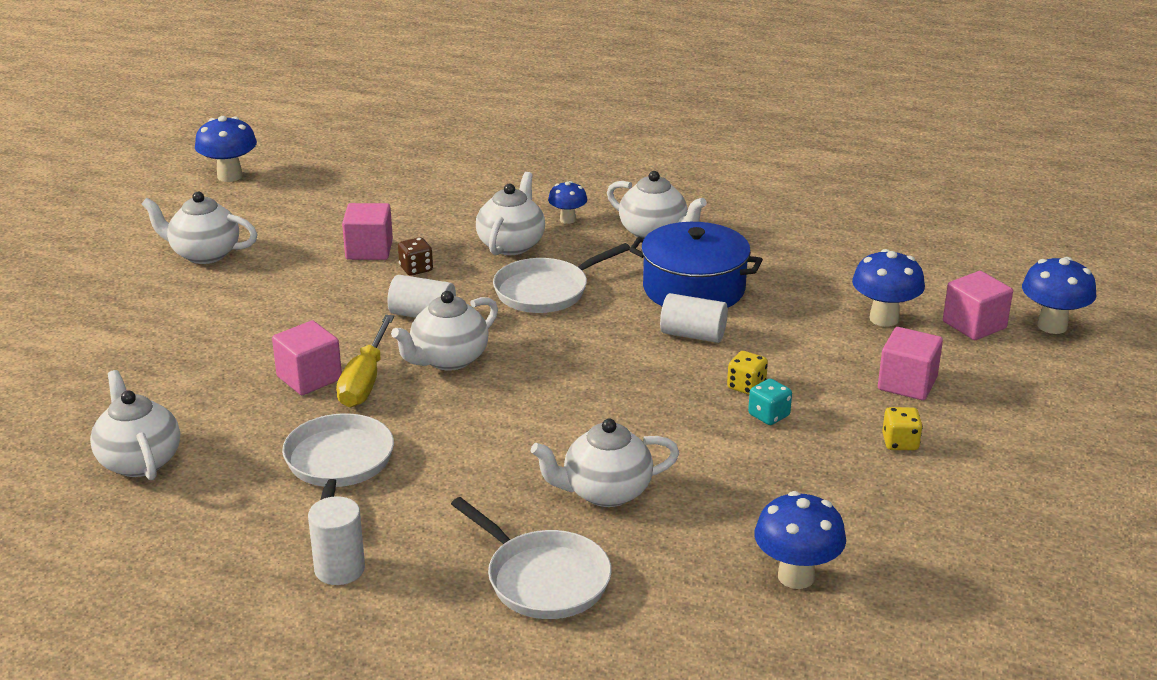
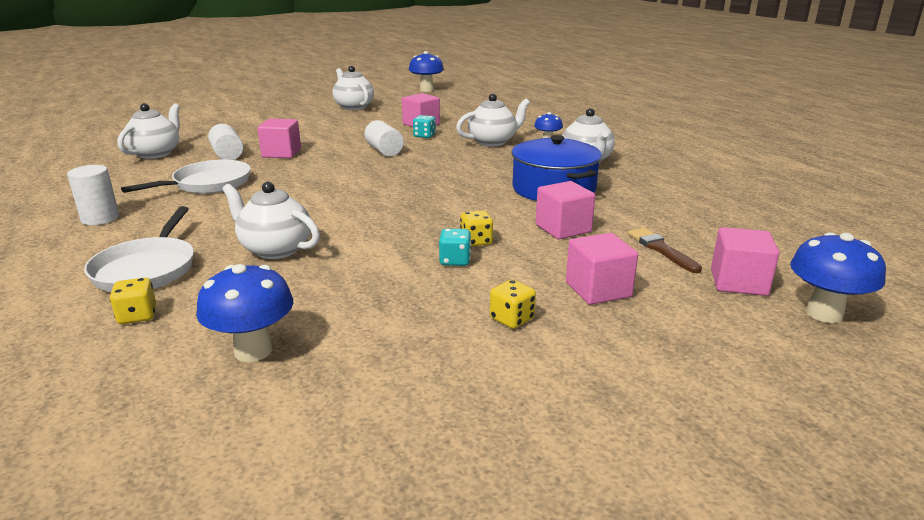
camera: 45 degrees right, 5 degrees down
yellow screwdriver [336,315,394,408] -> none
white teapot [391,291,498,370] -> none
brown dice [398,237,433,276] -> turquoise dice [413,115,436,138]
white pan [493,243,630,313] -> none
white cylinder [660,293,728,343] -> white cylinder moved to [208,124,243,160]
blue mushroom [852,249,925,327] -> brown brush [628,228,702,273]
none -> yellow dice [110,277,156,324]
none -> pink cube [536,181,595,239]

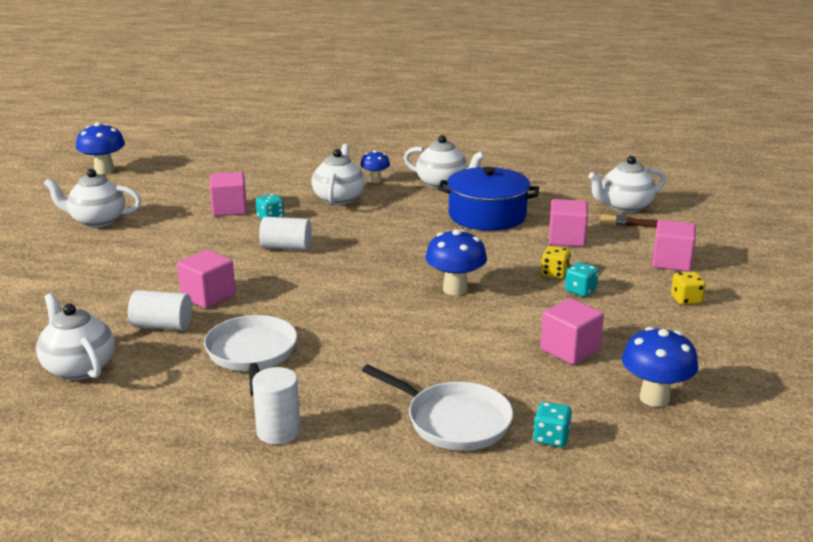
camera: 55 degrees left, 0 degrees up
yellow dice [110,277,156,324] -> turquoise dice [533,402,572,447]
white teapot [222,182,320,259] -> white teapot moved to [588,156,666,213]
pink cube [711,227,780,296] -> pink cube moved to [540,298,604,365]
blue mushroom [790,232,886,323] -> blue mushroom moved to [425,229,487,295]

